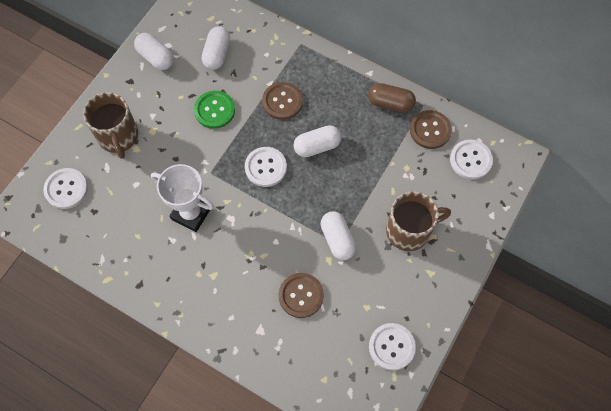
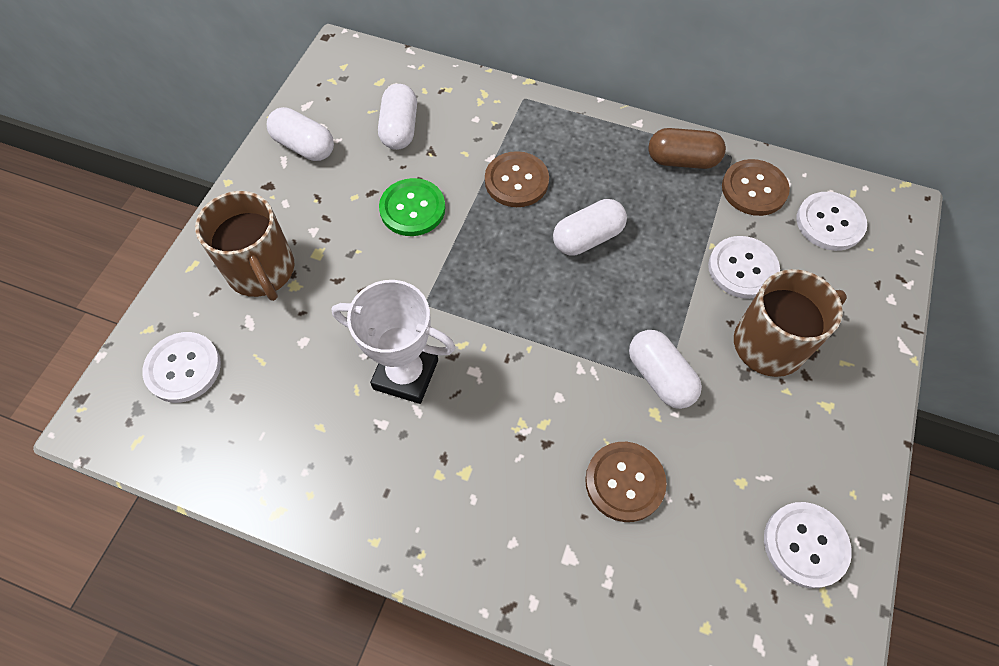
camera: 10 degrees left, 5 degrees down
white button [245,147,287,187] -> white button moved to [708,236,780,299]

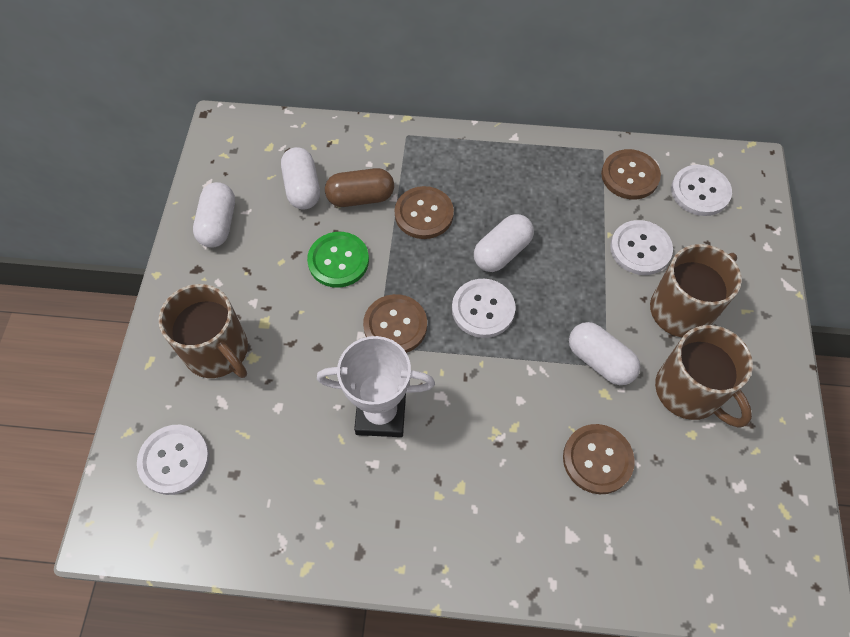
camera: 15 degrees left, 0 degrees up
white capsule [267,107,334,161] -> white capsule turned 75 degrees clockwise [193,182,235,248]
brown capsule [649,128,726,169] -> brown capsule moved to [325,168,394,207]
white button [764,502,852,588] -> white button moved to [452,279,516,338]
none -> brown button [363,294,427,353]
none -> brown mug [655,325,753,428]

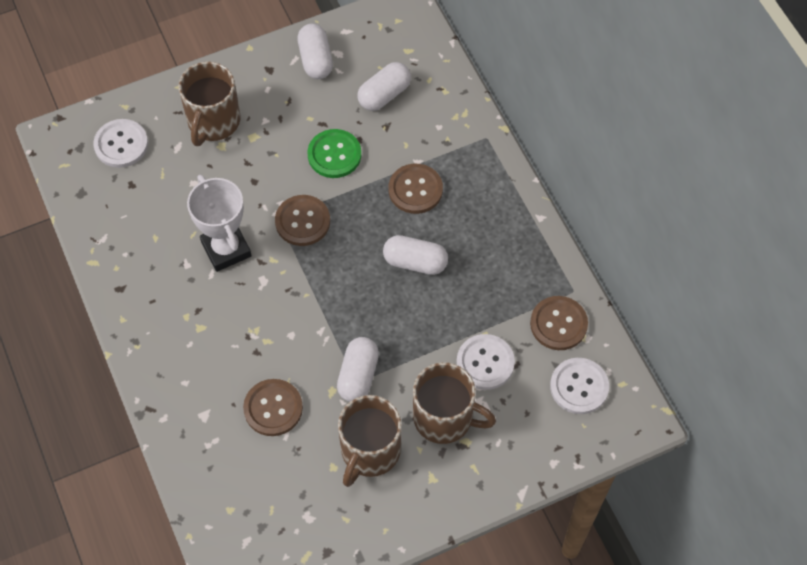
camera: 60 degrees right, 0 degrees up
white capsule [193,182,235,248] -> white capsule turned 75 degrees counterclockwise [297,24,333,79]
brown capsule [325,168,394,207] -> none
white button [452,279,516,338] -> none

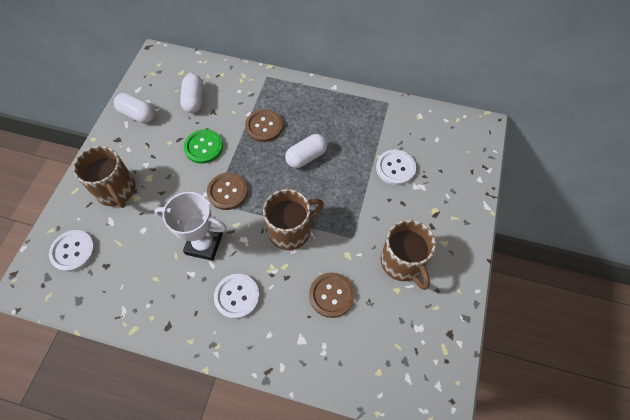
camera: 50 degrees left, 0 degrees up
white capsule [337,337,379,402] -> none
brown mug [413,362,496,444] -> brown mug moved to [263,189,324,250]
brown button [530,296,588,350] -> none
white button [550,358,609,414] -> white button moved to [214,274,260,319]

